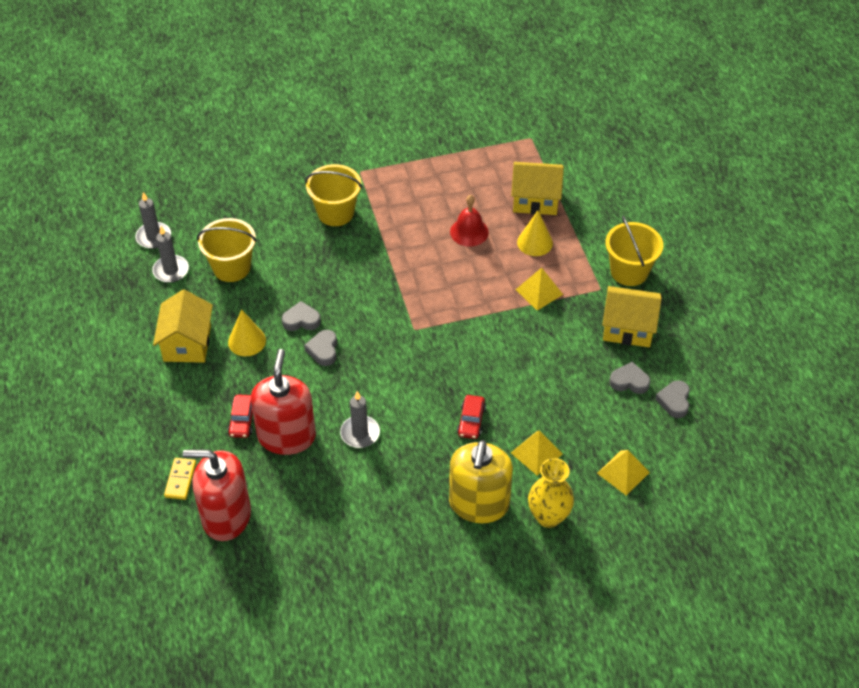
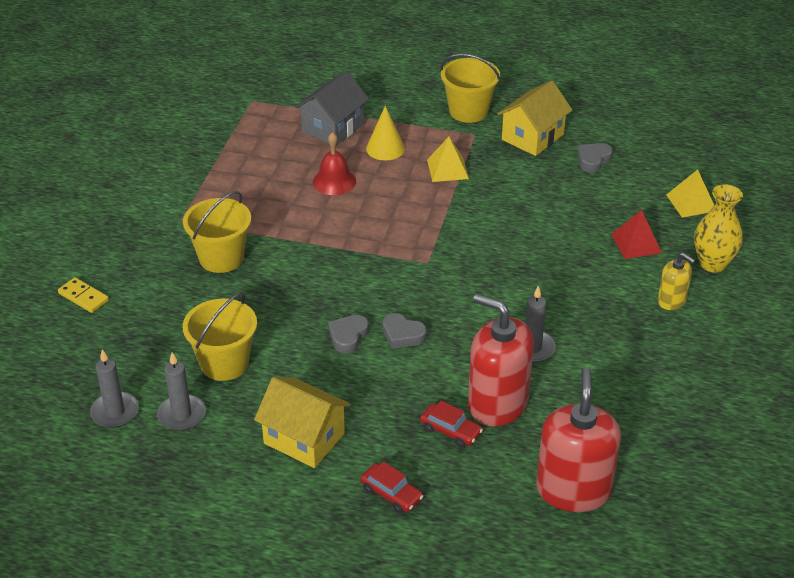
camera: 60 degrees left, 10 degrees down
yellow domino [164,458,196,500] -> yellow domino moved to [58,277,109,313]
red soap dispenser [183,450,251,541] -> red soap dispenser turned 150 degrees clockwise [536,367,621,512]
yellow cone [228,310,266,356] -> none
yellow soap dispenser [449,440,513,523] -> yellow soap dispenser [658,252,695,310], size x0.51
red car [457,395,486,439] -> red car moved to [360,461,424,513]
yellow house [511,162,564,215] -> grey house [295,71,369,146]
yellow pyramid [511,430,563,476] -> red pyramid [611,210,662,259]
grey heart [655,380,690,418] -> none

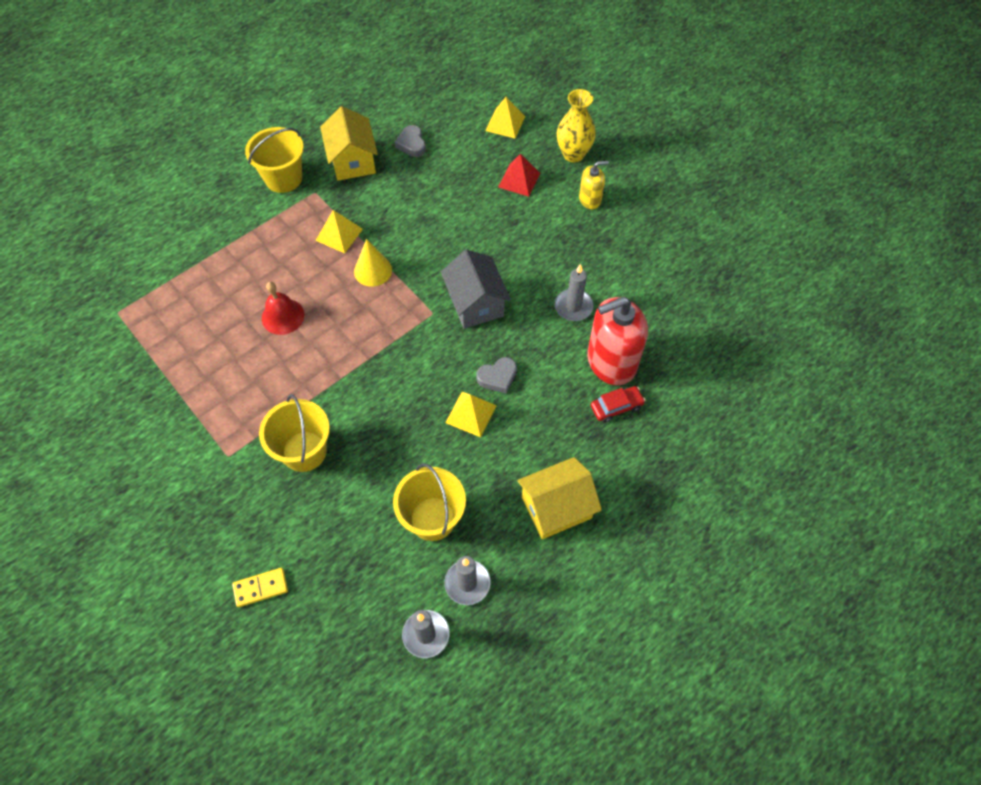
camera: 55 degrees left, 20 degrees up
grey house [295,71,369,146] -> grey house moved to [441,249,511,329]
grey heart [328,315,369,353] -> yellow pyramid [446,392,497,437]
red car [360,461,424,513] -> none
yellow cone [366,106,405,161] -> yellow cone moved to [354,239,392,287]
red soap dispenser [536,367,621,512] -> none

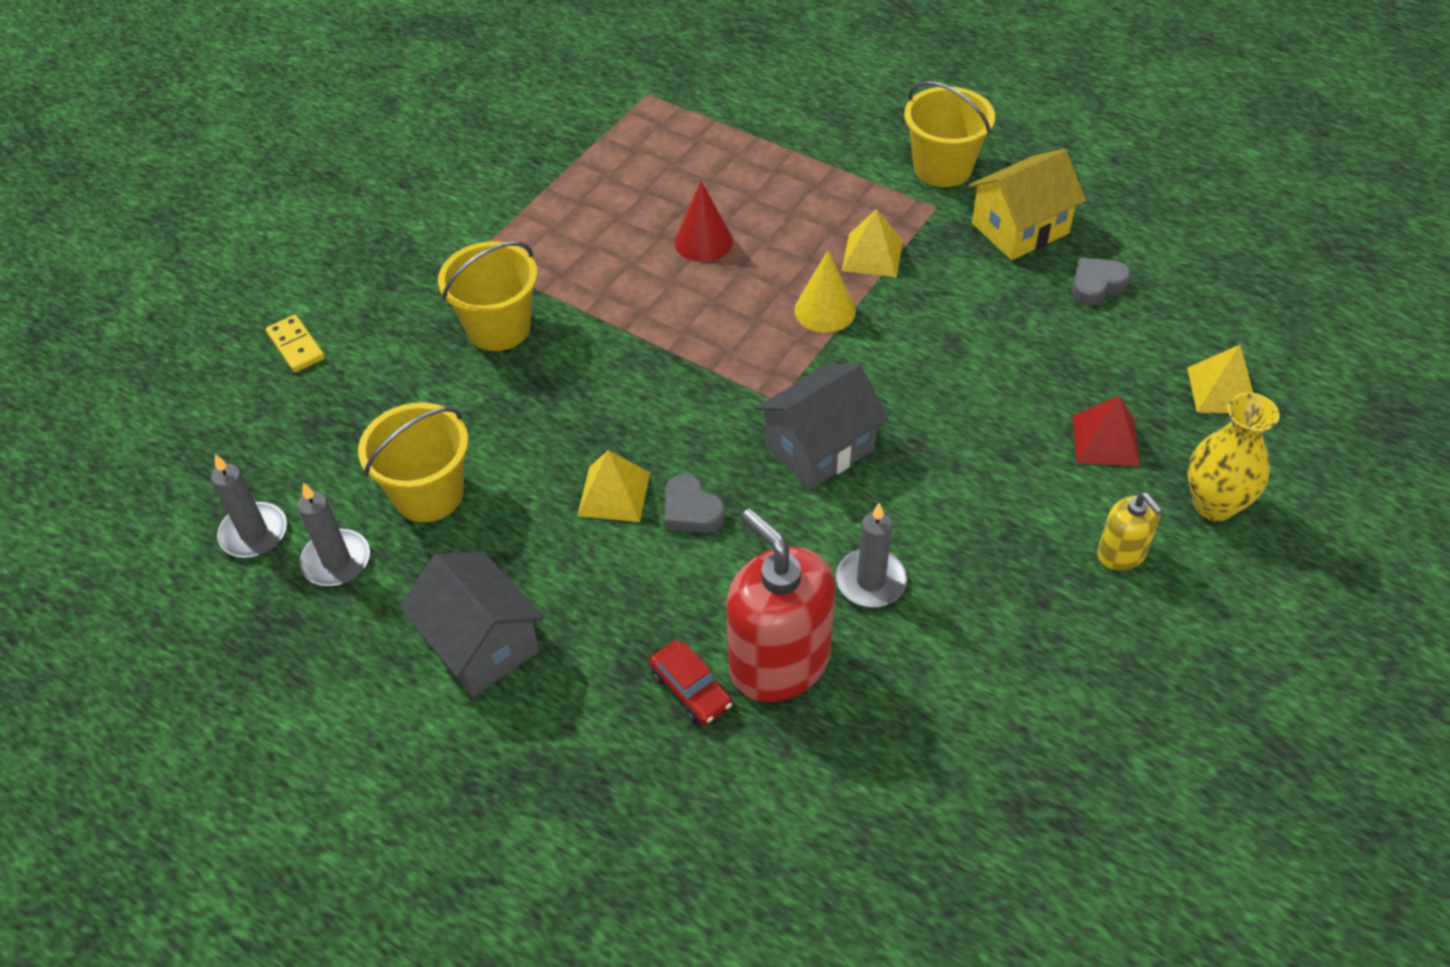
camera: 75 degrees right, 10 degrees down
red bell [262,282,305,335] -> red cone [674,181,733,262]
yellow house [517,457,602,539] -> grey house [400,552,544,697]

